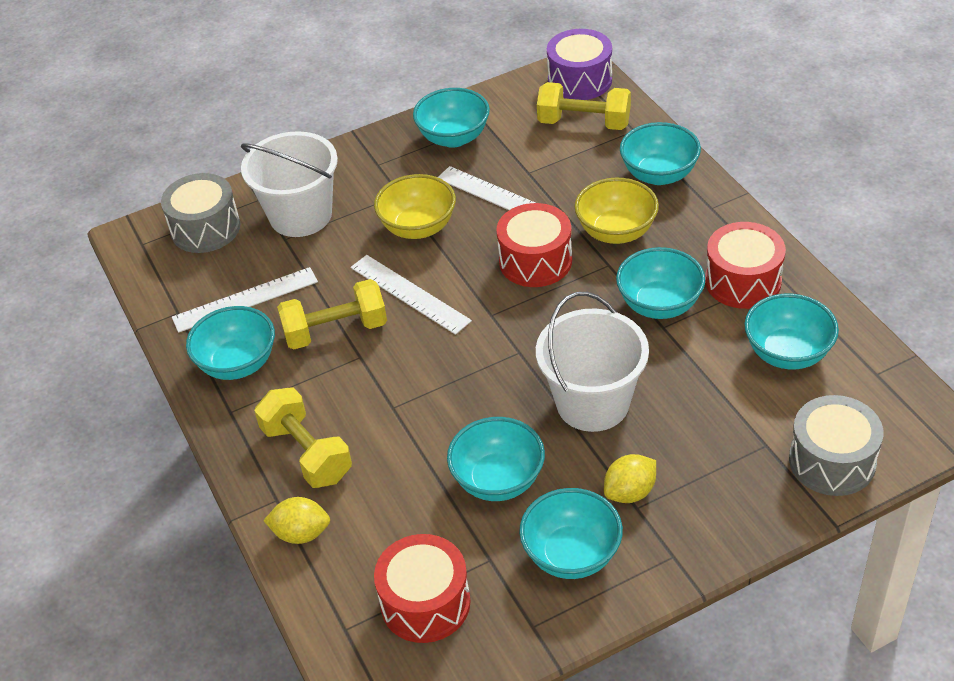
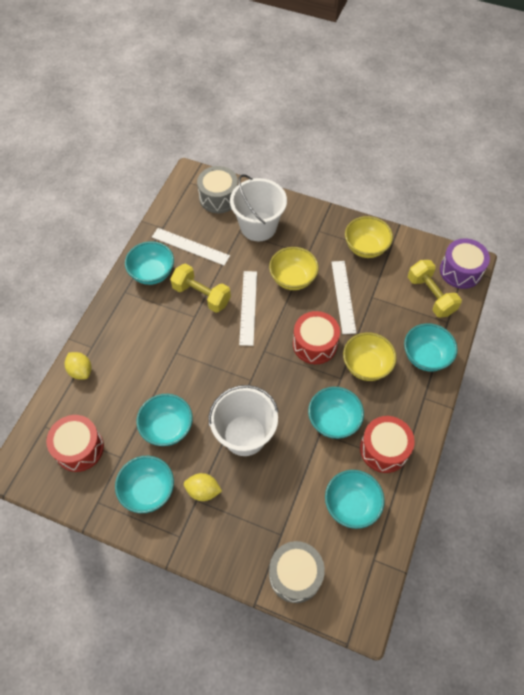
camera: 45 degrees right, 15 degrees up
yellow dumbbell [254,387,352,488] -> none
turquoise bowl [413,88,490,148] -> yellow bowl [345,216,393,258]

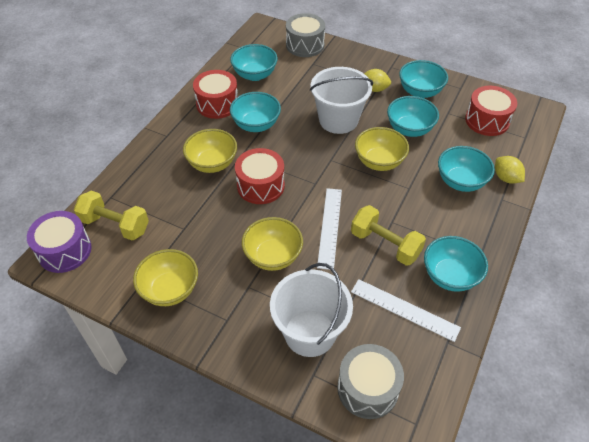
camera: 175 degrees left, 10 degrees down
white ruler [331,261,357,334] -> none
turquoise bowl [404,323,458,371] -> turquoise bowl moved to [438,146,495,192]
yellow dumbbell [408,260,462,318] -> yellow dumbbell turned 45 degrees counterclockwise [74,190,149,241]
none -> yellow bowl [355,127,409,171]

